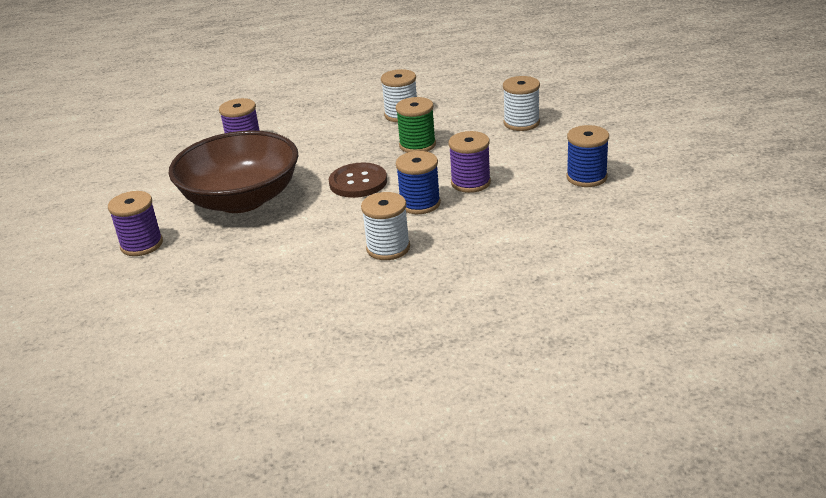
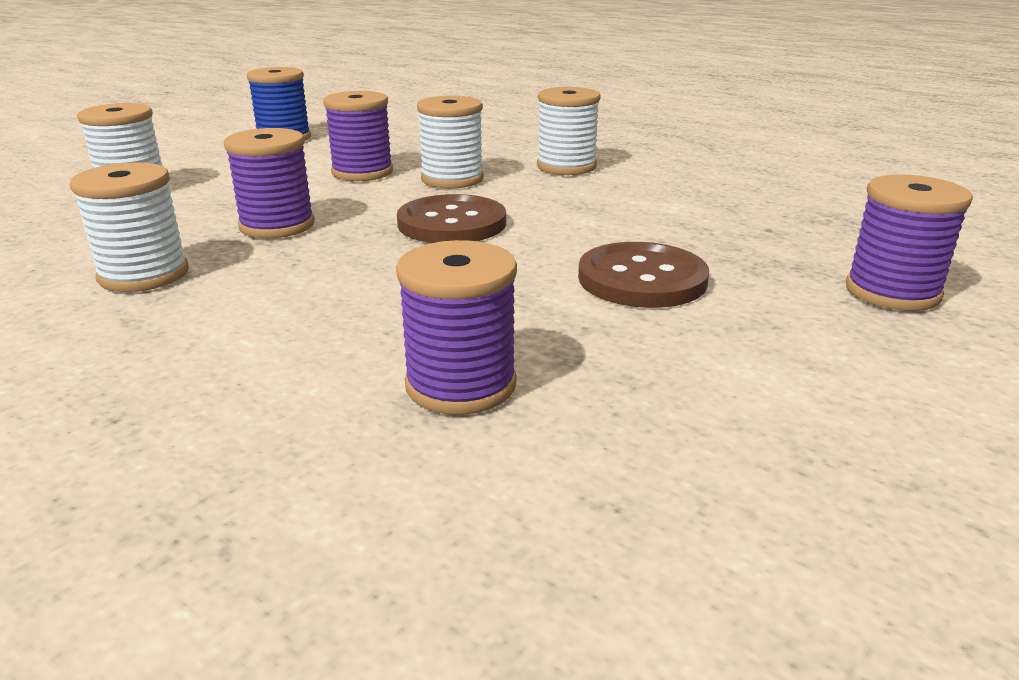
camera: 135 degrees left, 5 degrees down
brown bowl [168,130,298,213] -> brown button [578,242,709,308]
green spool [396,97,436,153] -> purple spool [224,128,315,238]
blue spool [396,151,441,214] -> white spool [417,95,484,189]

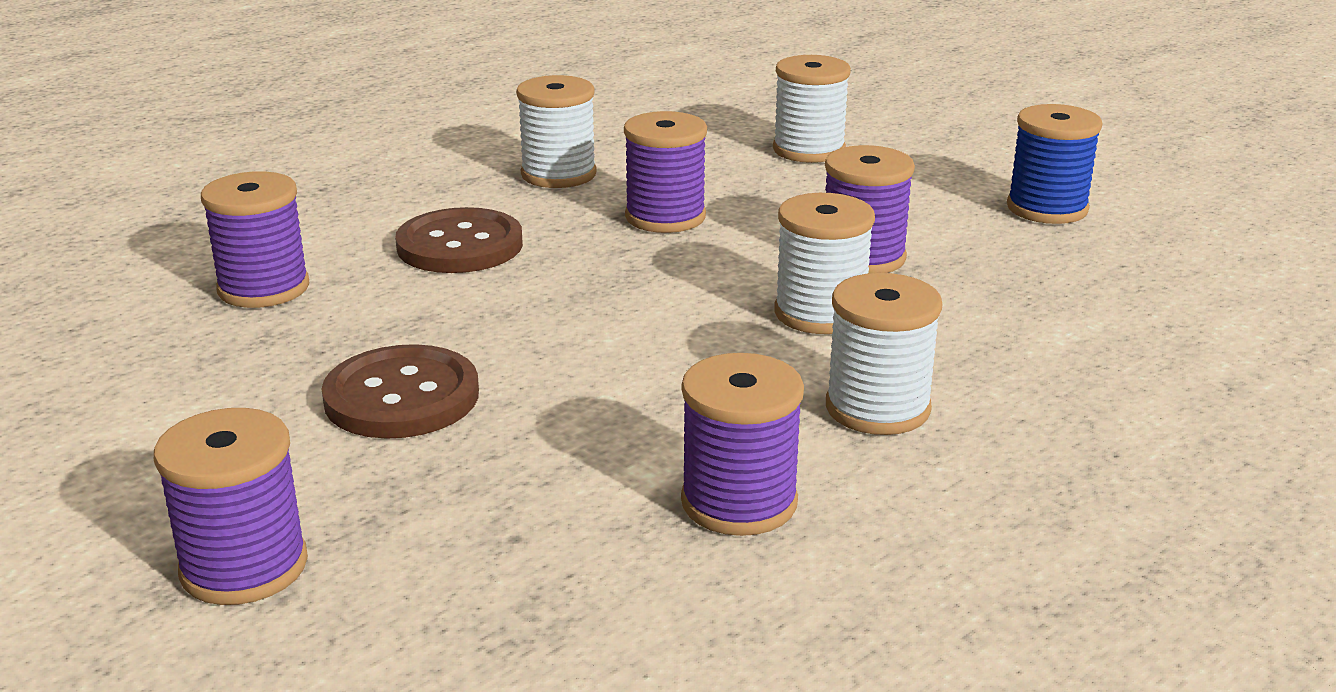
camera: 100 degrees right, 0 degrees up
brown button [397,194,506,243] -> brown button moved to [395,207,523,273]
none -> purple spool [681,353,804,536]

